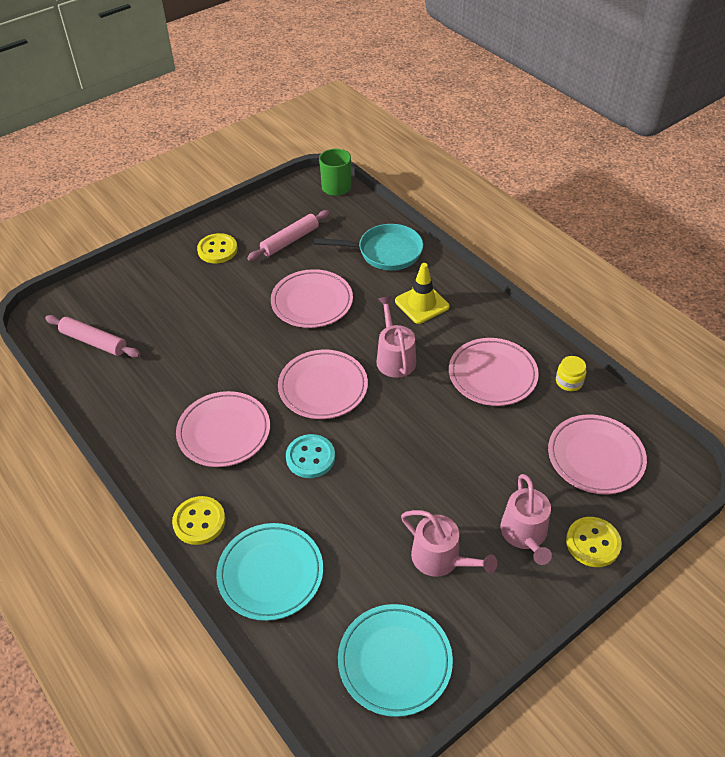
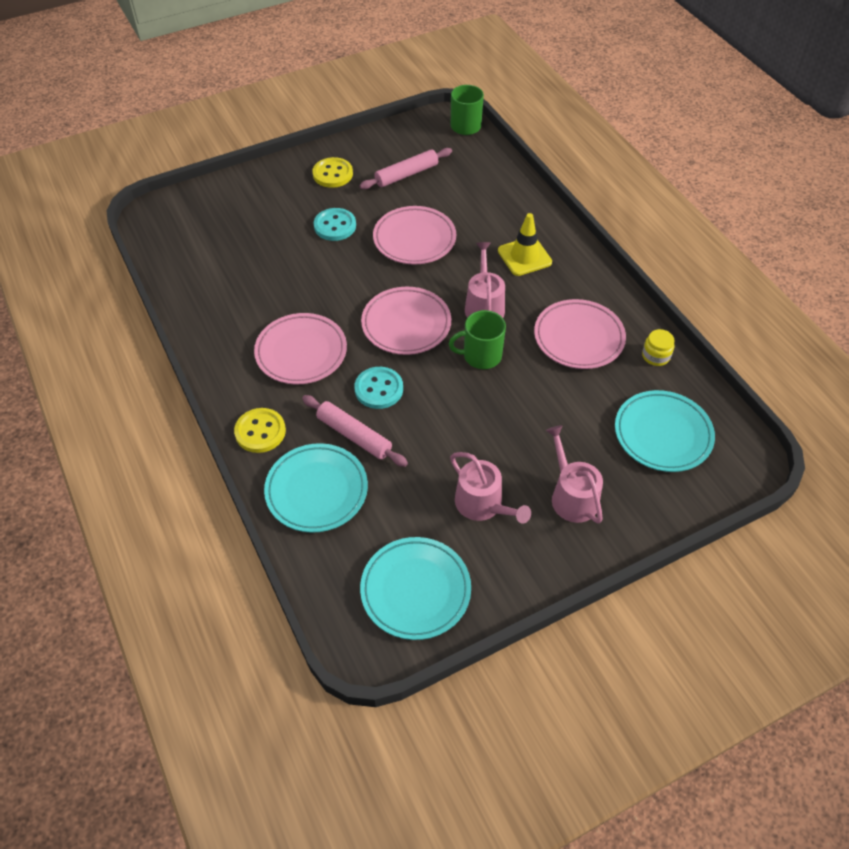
camera: 10 degrees right, 5 degrees up
pink rolling pin [45,315,140,358] -> pink rolling pin moved to [302,395,408,467]
turquoise pan [314,224,423,271] -> none
pink watering can [500,474,552,565] -> pink watering can turned 150 degrees clockwise [546,425,603,524]
pink plate [548,415,647,494] -> turquoise plate [615,390,715,472]
yellow button [566,517,622,567] -> none
none -> turquoise button [314,208,356,241]
none -> green mug [449,310,506,369]

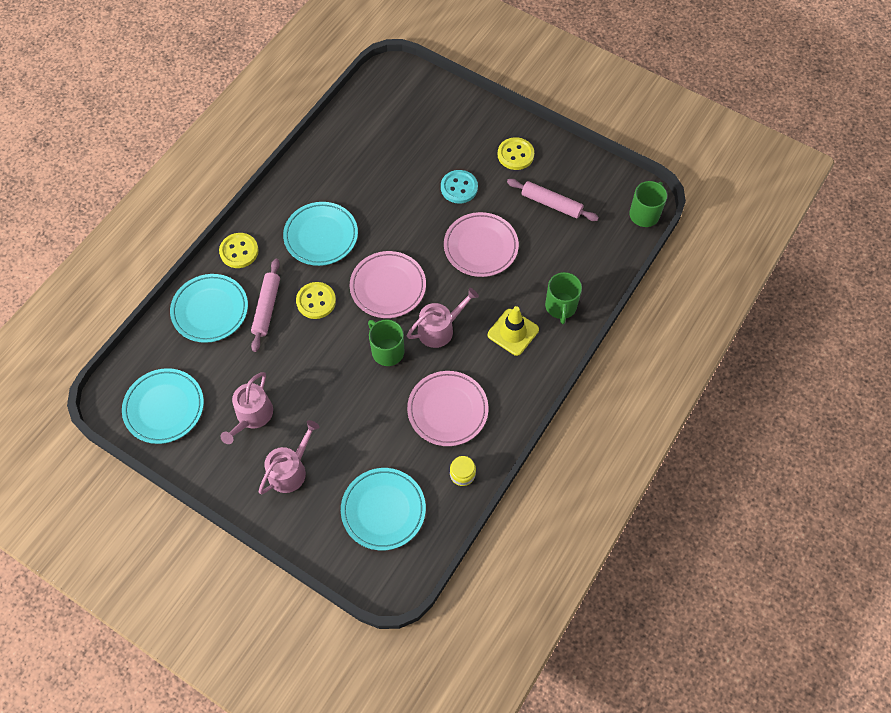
camera: 60 degrees right, 10 degrees up
pink plate [254,313,347,384] -> turquoise plate [283,202,358,266]
turquoise button [354,367,403,409] -> yellow button [296,282,336,319]
none -> green mug [545,272,582,324]

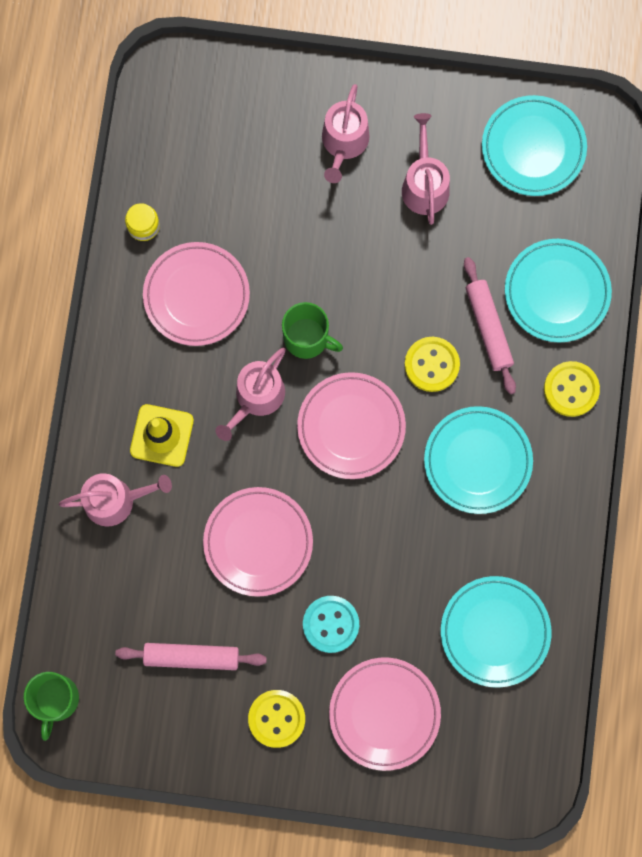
camera: 155 degrees right, 15 degrees up
turquoise plate [341,468,426,550] -> turquoise plate moved to [441,576,551,688]
green mug [545,272,582,324] -> pink watering can [59,473,172,527]
none -> pink plate [329,657,441,771]

